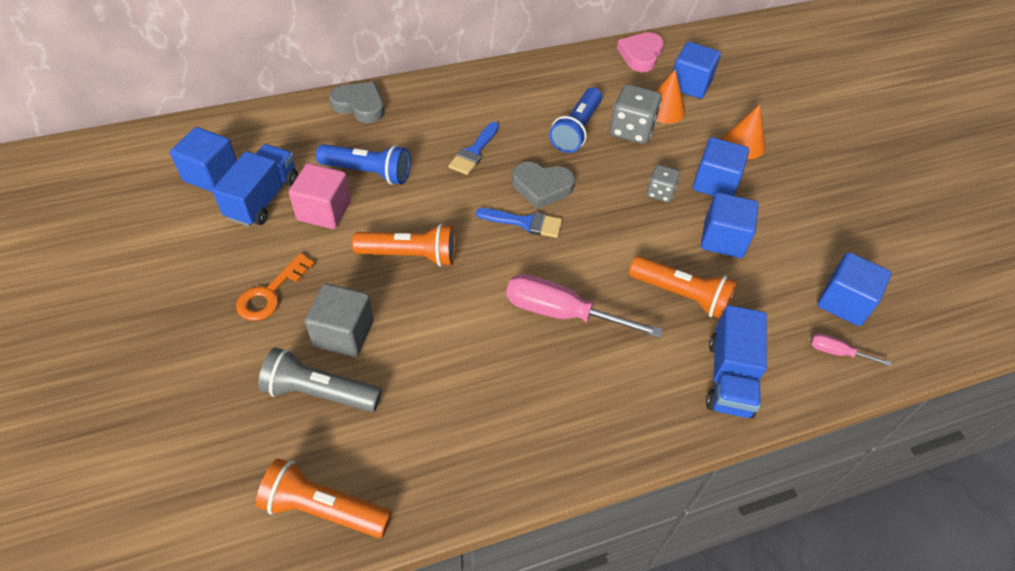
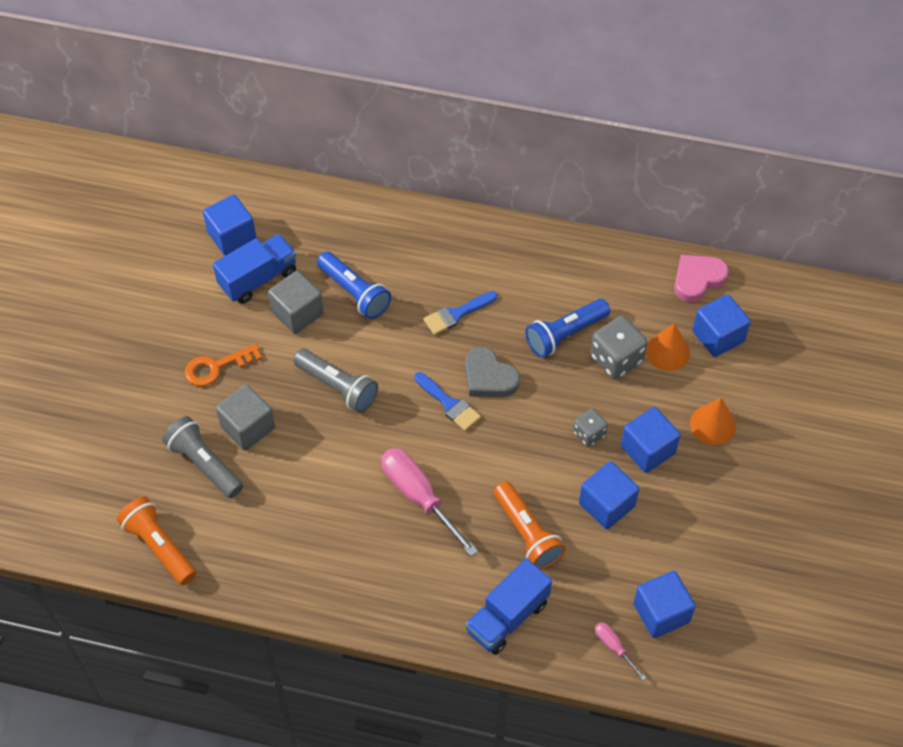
camera: 35 degrees right, 5 degrees up
pink cube [289,163,351,229] -> grey cube [268,271,324,334]
grey heart [329,82,384,123] -> none
orange flashlight [352,224,456,267] -> grey flashlight [293,349,378,413]

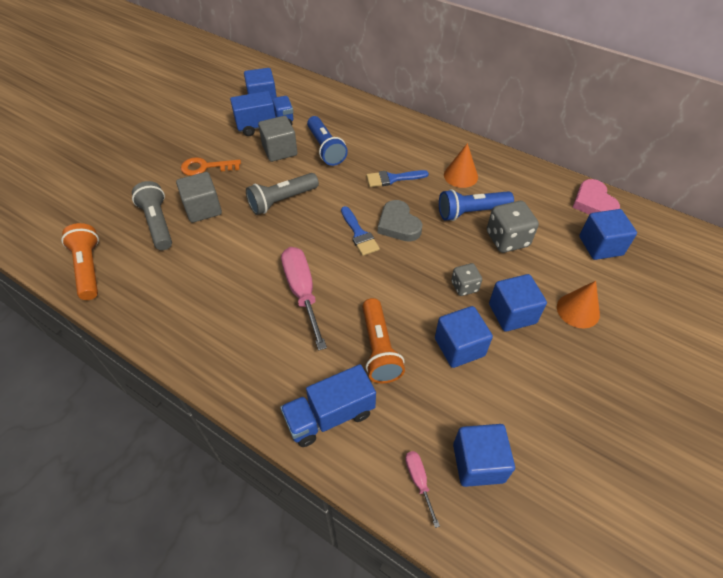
camera: 20 degrees right, 5 degrees down
grey flashlight [293,349,378,413] -> grey flashlight turned 90 degrees clockwise [246,173,319,215]
orange cone [646,323,690,371] -> orange cone moved to [444,143,478,188]
pink heart [674,255,729,302] -> pink heart turned 90 degrees counterclockwise [572,179,620,215]

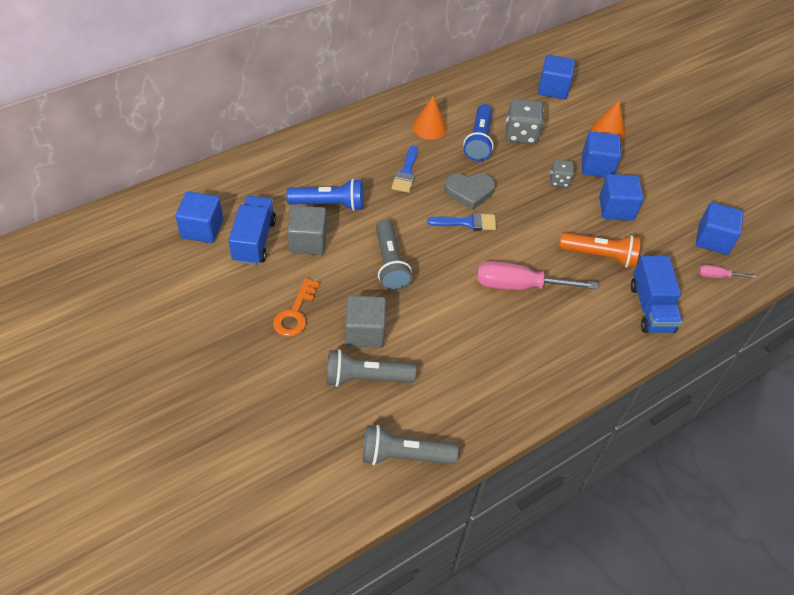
camera: 70 degrees left, 0 degrees up
orange flashlight [61,223,99,300] -> grey flashlight [363,425,459,465]
pink heart [572,179,620,215] -> none

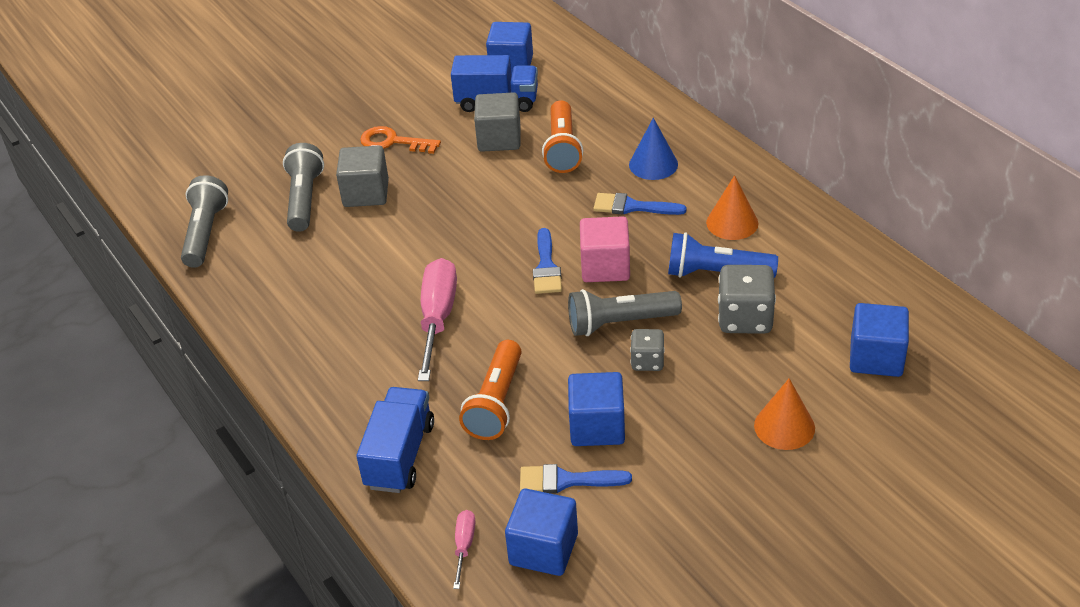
camera: 95 degrees right, 10 degrees down
blue flashlight [286,179,363,211] -> orange flashlight [542,100,583,173]
grey flashlight [376,220,412,291] -> grey flashlight moved to [568,289,682,336]
grey heart [444,173,495,210] -> pink cube [580,216,630,282]
blue cube [582,131,621,177] -> none
blue truck [631,256,682,333] -> blue truck turned 105 degrees clockwise [356,387,434,493]
none -> blue brush [520,464,632,494]
none -> blue cone [629,118,678,180]

